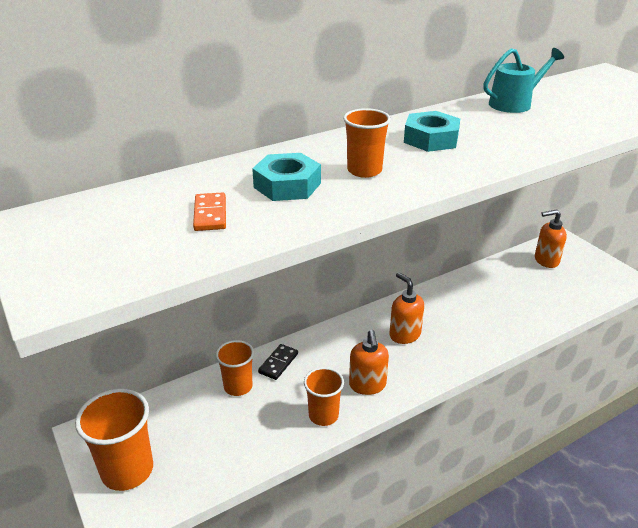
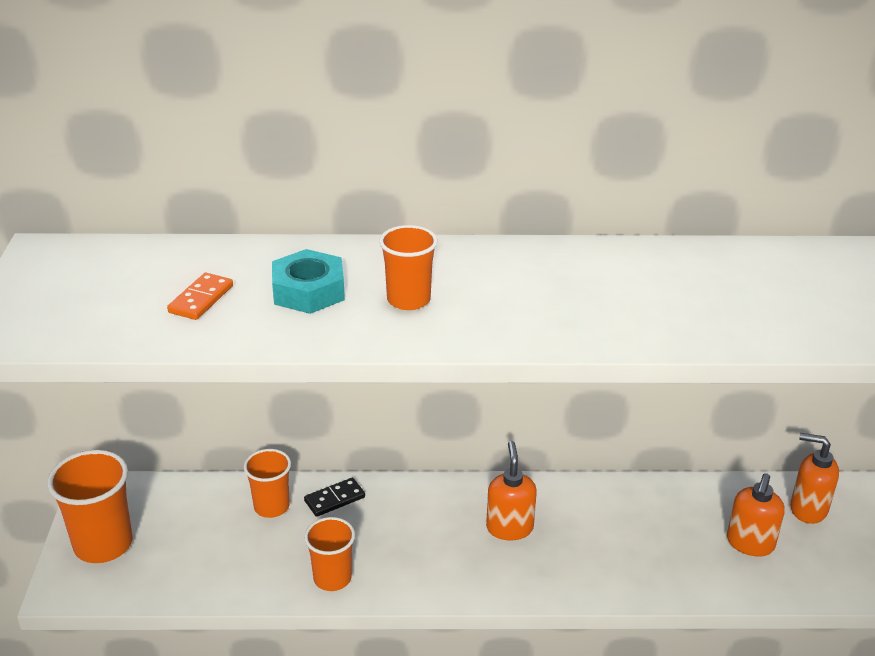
camera: 30 degrees right, 0 degrees up
orange soap dispenser [349,330,389,395] -> orange soap dispenser moved to [727,473,785,557]
turquoise nut [404,111,460,152] -> none
turquoise watering can [483,48,564,113] -> none

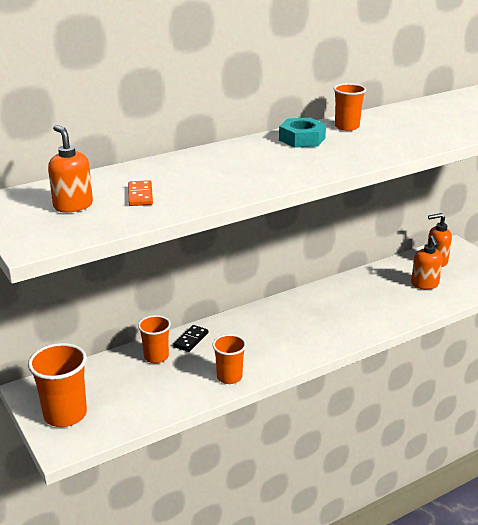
camera: 30 degrees left, 5 degrees down
turquoise nut [272,249,345,314] -> turquoise nut moved to [279,118,326,148]
orange cup [379,225,438,310] -> orange cup moved to [334,83,366,131]
orange soap dispenser [486,441,537,541] -> orange soap dispenser moved to [48,125,93,212]

